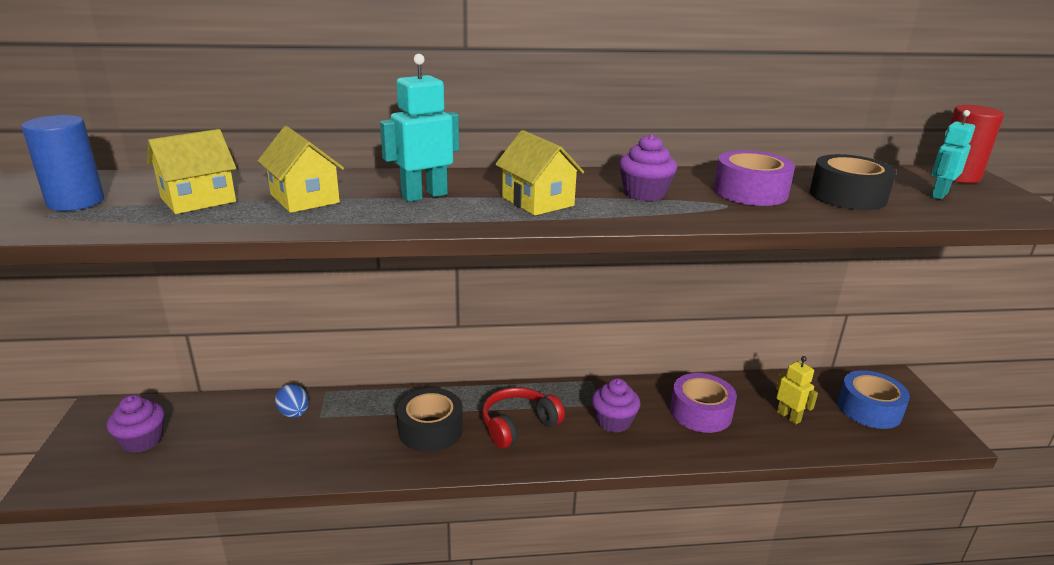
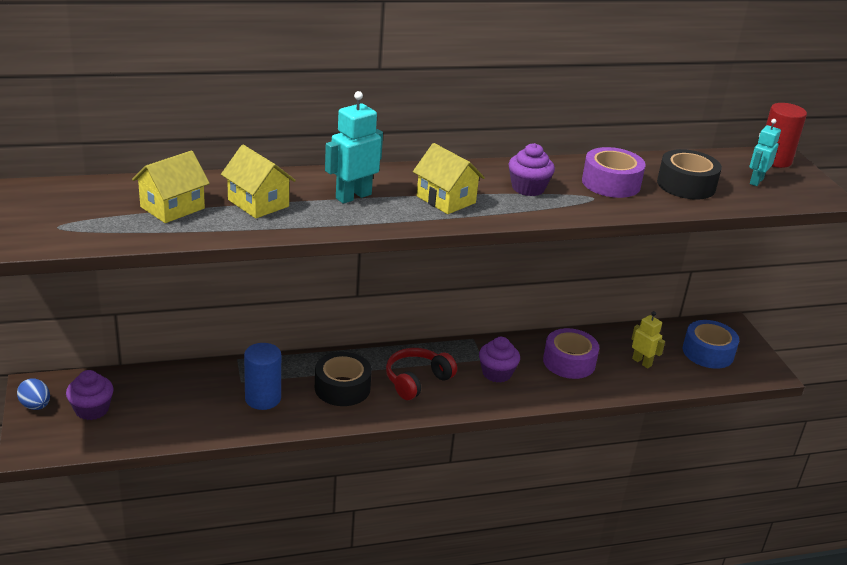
camera: 10 degrees left, 5 degrees up
blue cylinder [22,115,104,211] -> blue cylinder moved to [244,343,281,410]
blue egg [275,384,309,418] -> blue egg moved to [17,378,50,410]

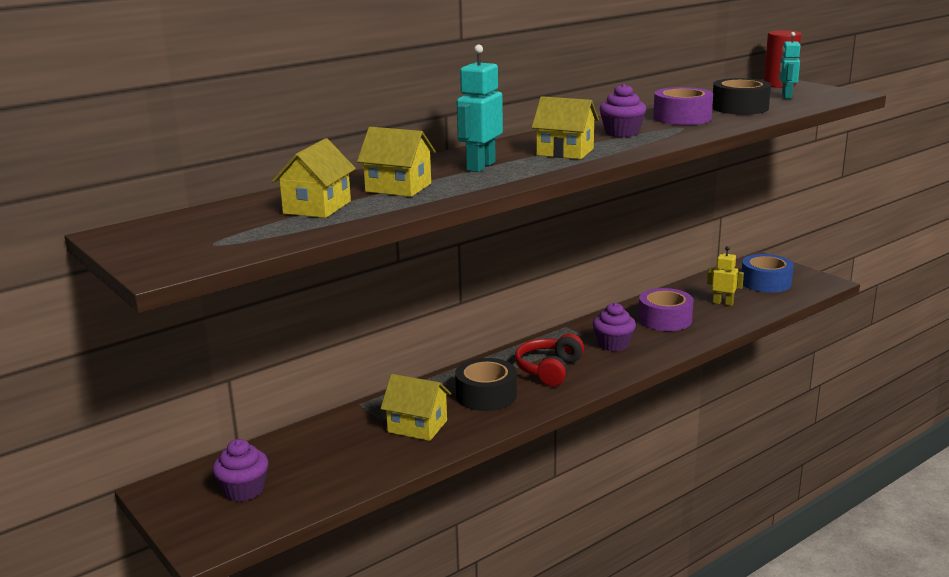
camera: 20 degrees left, 10 degrees down
blue egg [17,378,50,410] -> none
blue cylinder [244,343,281,410] -> yellow house [381,374,451,441]

